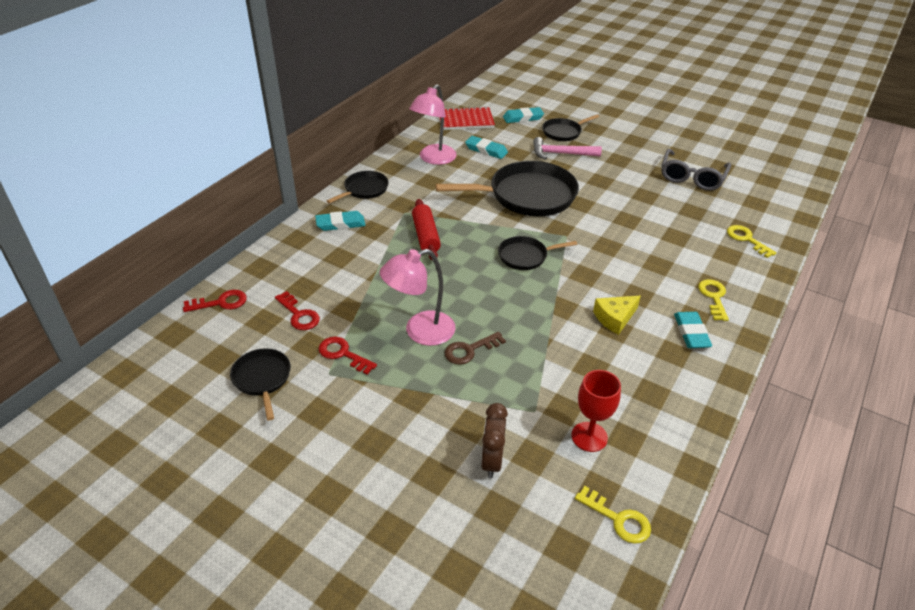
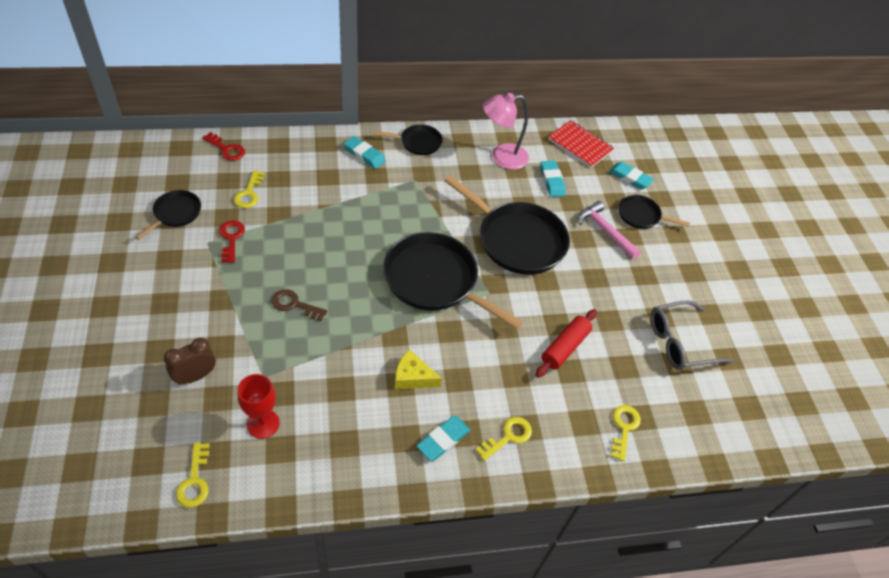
camera: 45 degrees right, 10 degrees up
red key [275,291,320,330] -> yellow key [234,170,265,208]
pink lamp [380,249,455,346] -> none
red rolling pin [412,199,441,261] -> red rolling pin moved to [536,309,597,378]
black pan [498,236,577,270] -> black pan [383,232,523,329], size x1.96

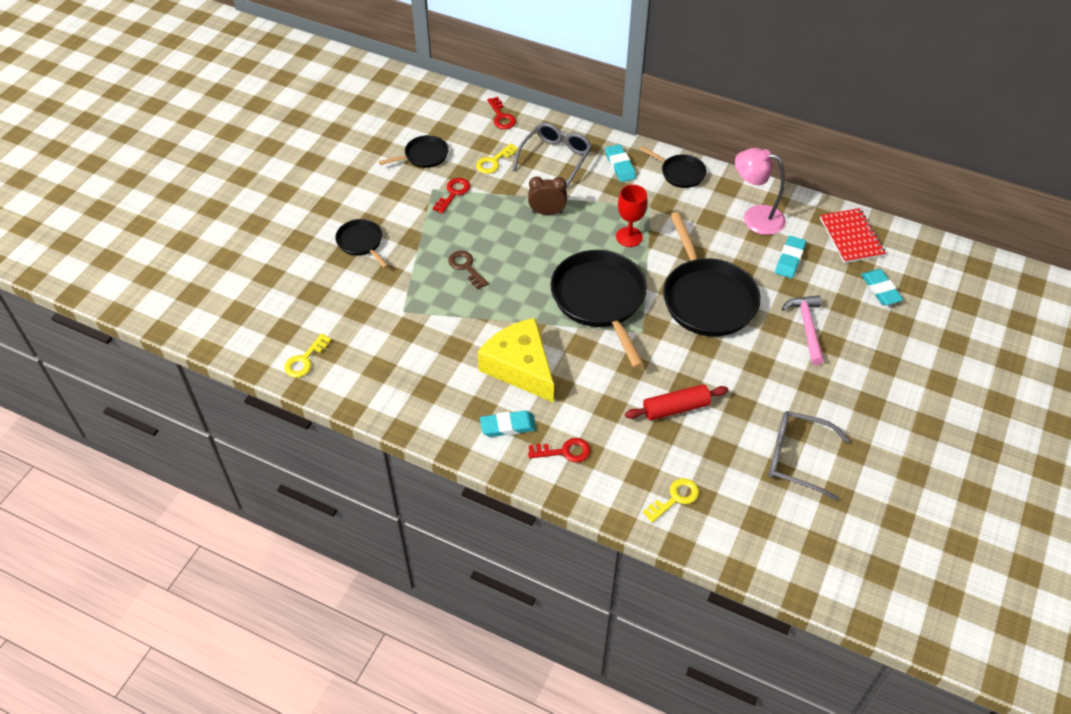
camera: 40 degrees right, 0 degrees up
brown clock [164,337,216,385] -> brown clock moved to [528,176,567,215]
red goblet [238,374,280,439] -> red goblet moved to [616,185,648,247]
yellow cheese [395,349,442,389] -> yellow cheese [478,318,554,403], size x1.89
yellow key [476,417,532,461] -> red key [528,438,590,462]
black pan [619,195,690,229] -> black pan moved to [335,219,389,268]
none -> grey glasses [512,122,592,189]

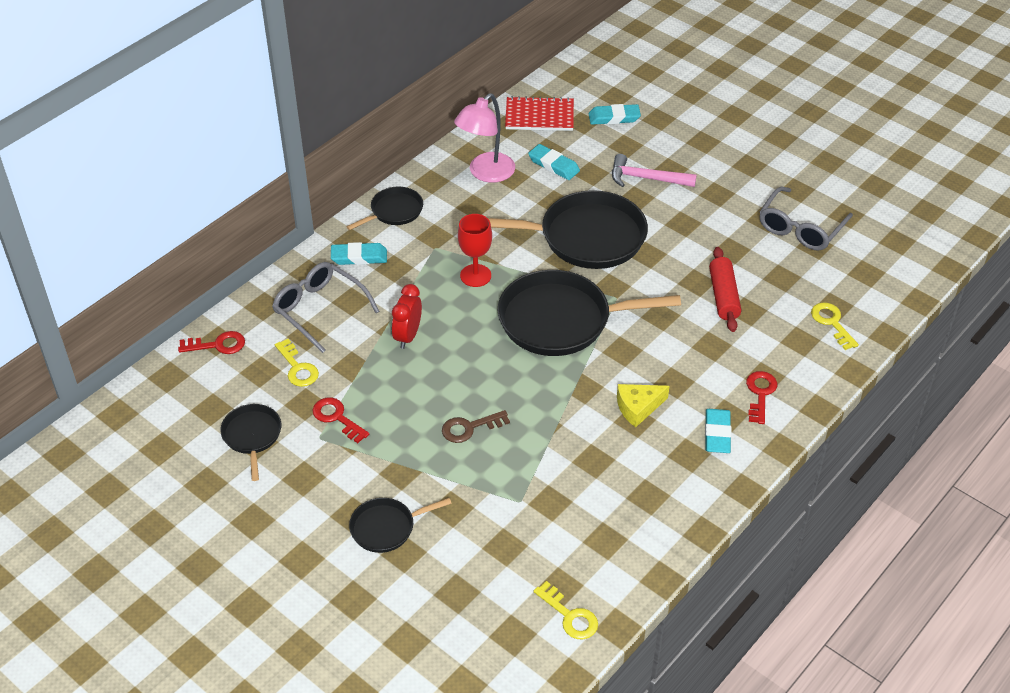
camera: 75 degrees left, 5 degrees down
yellow cheese [478,318,554,403] -> yellow cheese [617,384,670,427], size x0.53
brown clock [528,176,567,215] -> red clock [392,284,422,349]

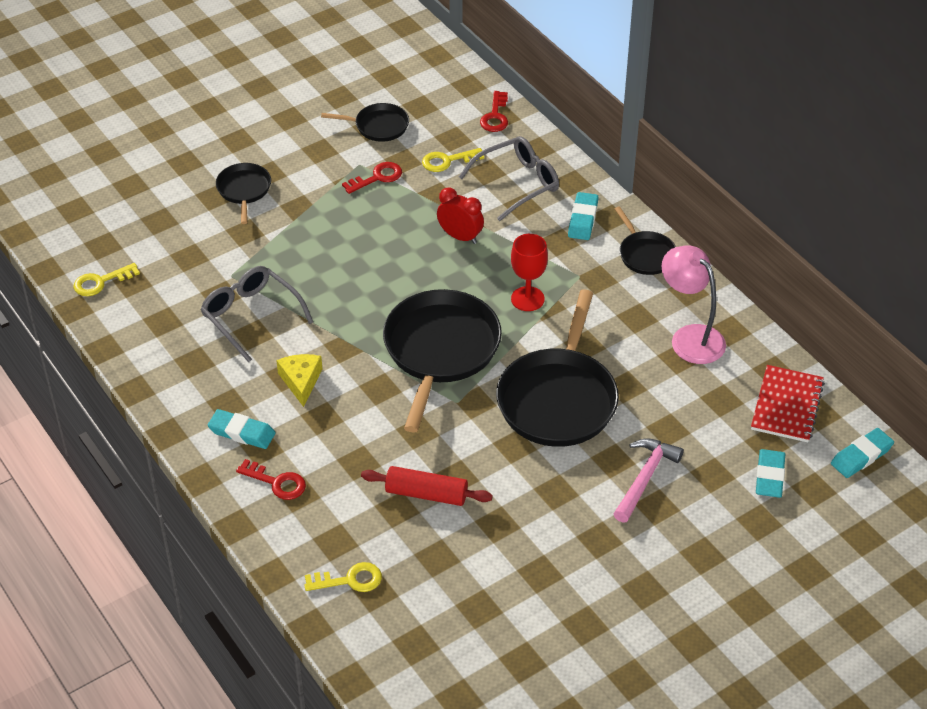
camera: 105 degrees right, 0 degrees up
brown key [442,410,510,443] -> none
turquoise eraser [528,144,580,180] -> turquoise eraser moved to [831,428,894,478]
grey glasses [760,187,853,250] -> grey glasses moved to [200,266,313,362]

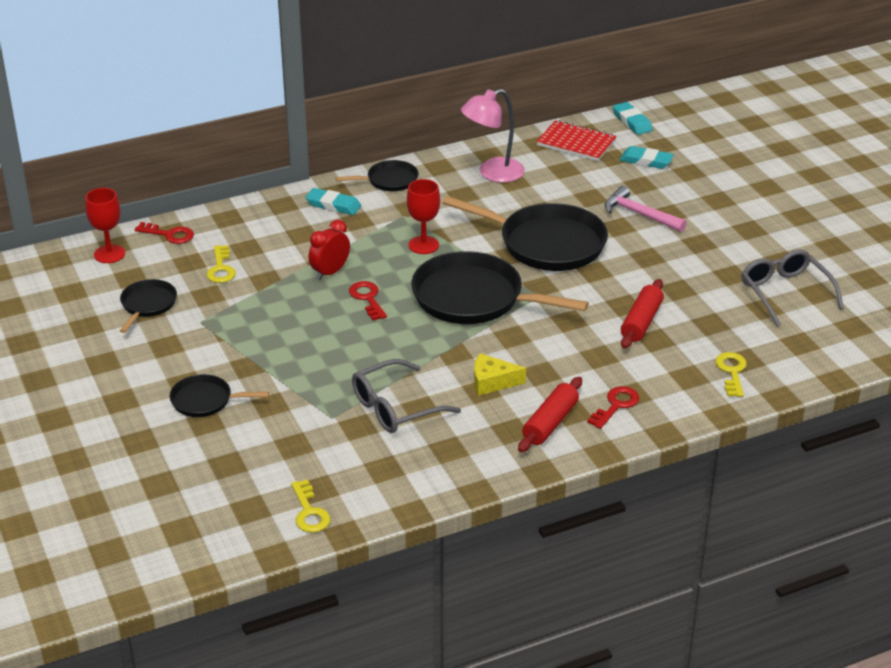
camera: 80 degrees left, 10 degrees down
turquoise eraser [208,409,276,449] -> red rolling pin [518,377,582,452]
red key [342,162,402,194] -> red key moved to [349,281,387,320]
grey glasses [459,136,559,221] -> grey glasses moved to [742,249,844,326]
none -> red goblet [85,188,125,263]

